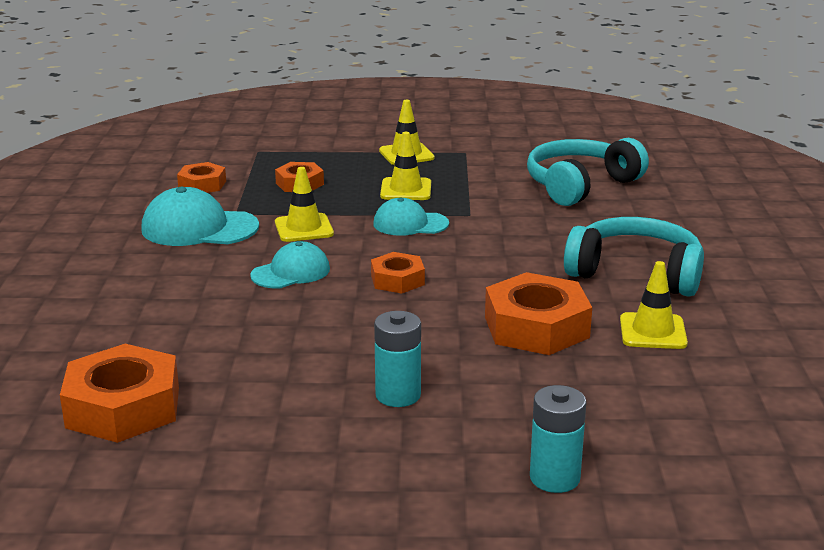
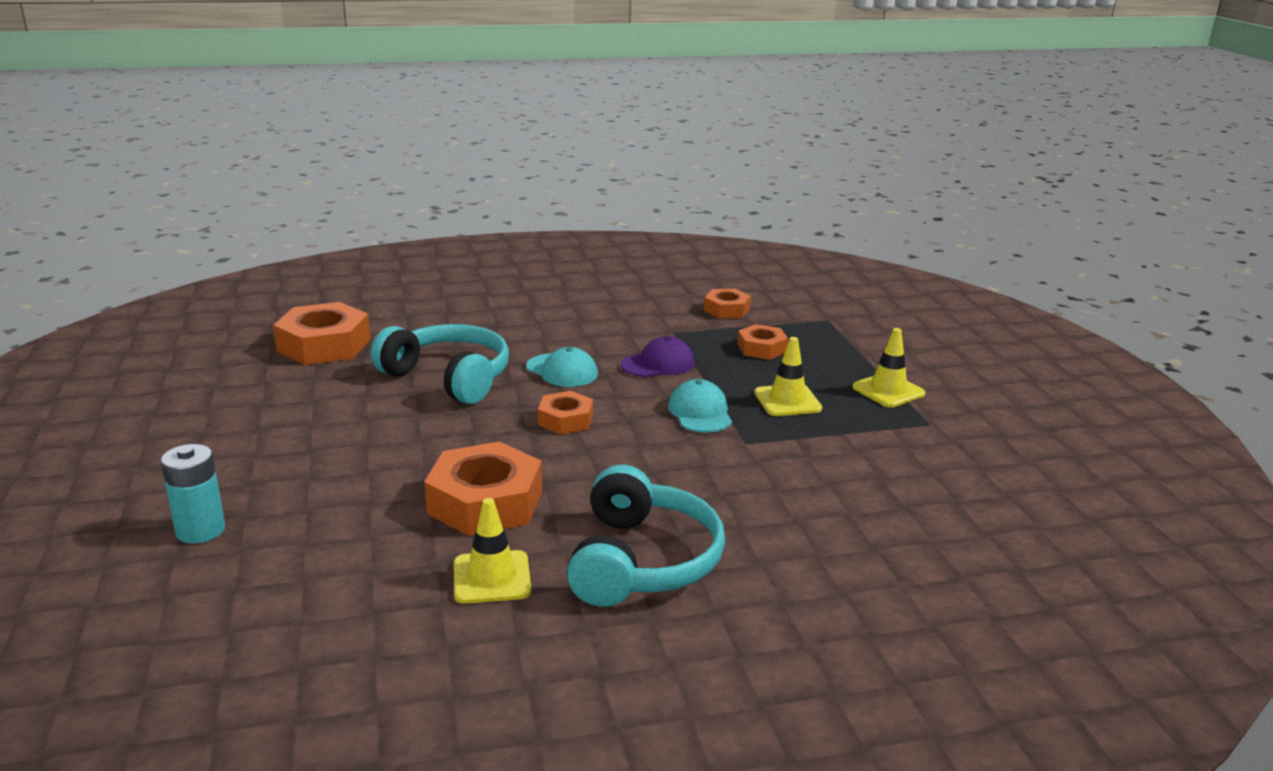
camera: 75 degrees right, 0 degrees up
turquoise cap [141,187,259,246] -> none
yellow traffic cone [275,167,334,242] -> purple cap [621,336,695,377]
turquoise battery [374,311,421,407] -> none
turquoise headphones [527,138,649,206] -> turquoise headphones moved to [371,324,509,404]

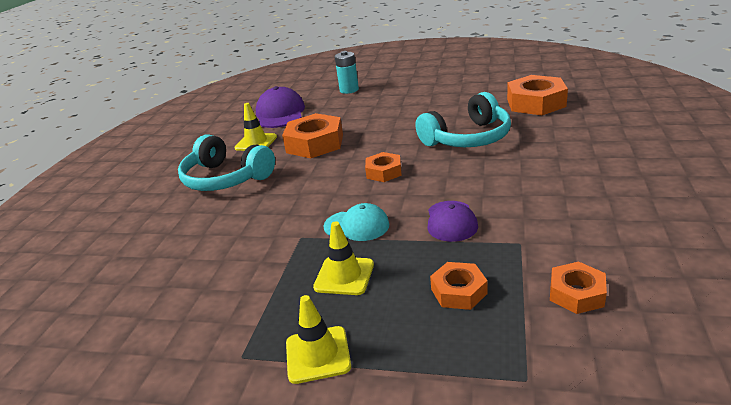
camera: 120 degrees right, 5 degrees up
turquoise cap [526,347,598,387] -> none
none -> purple cap [256,86,305,128]

